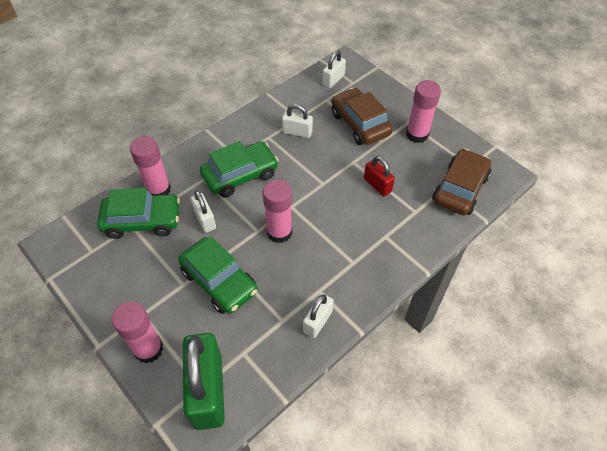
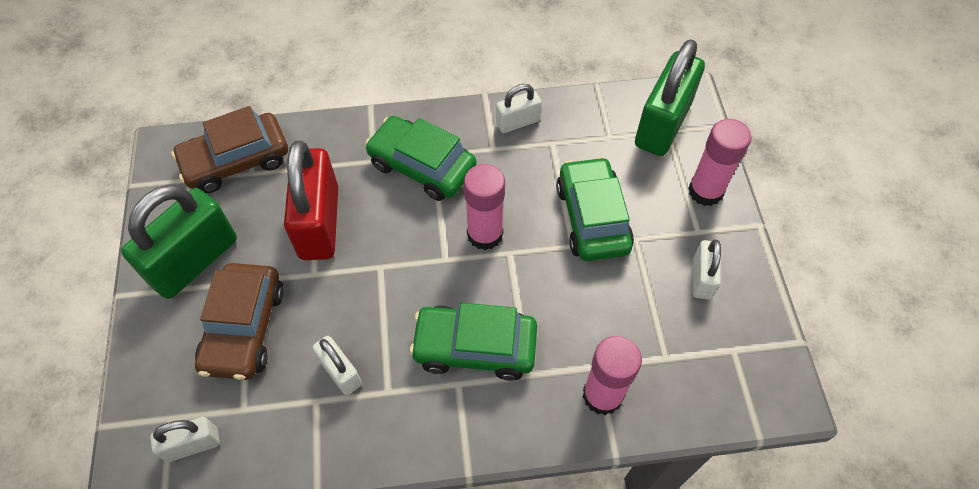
camera: 145 degrees left, 5 degrees up
green car [97,188,180,239] -> green car moved to [365,116,477,201]
white padlock [191,190,216,233] -> white padlock moved to [693,240,721,299]
red padlock [364,156,395,196] -> red padlock [284,141,338,260], size x1.94
pink glue stick [406,80,441,143] -> green padlock [121,184,237,299]

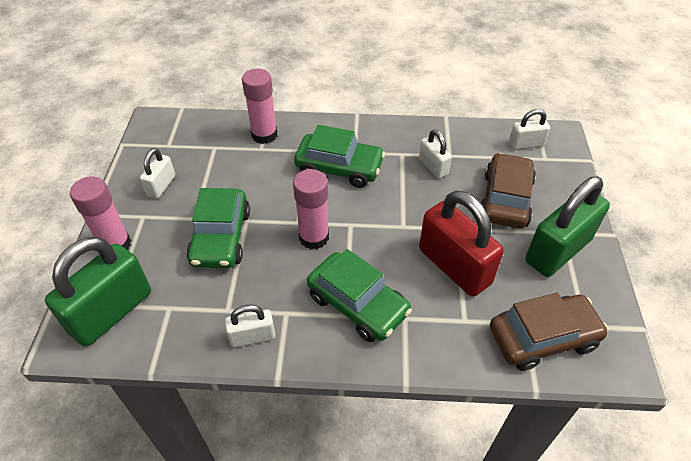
camera: 170 degrees left, 10 degrees down
red padlock [284,141,338,260] -> red padlock turned 45 degrees counterclockwise [419,191,504,297]

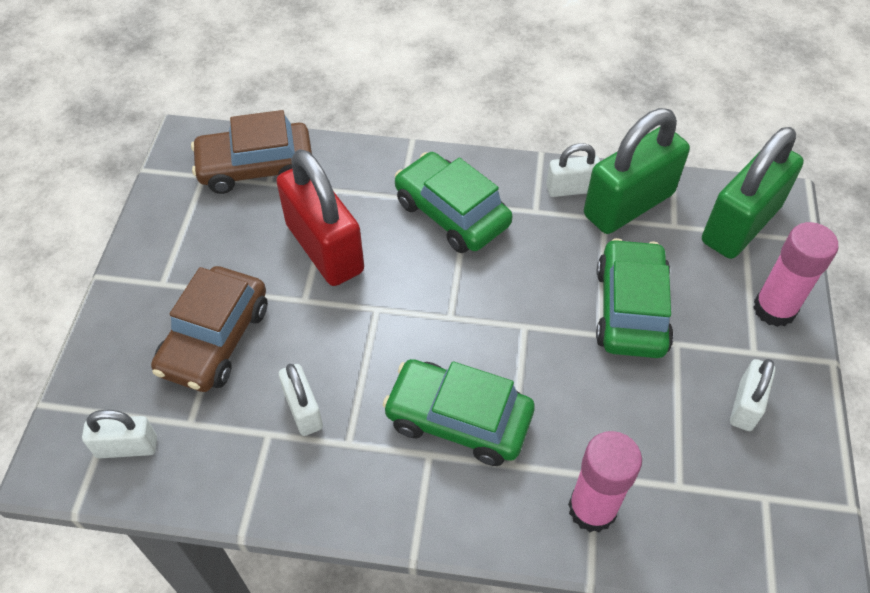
camera: 175 degrees left, 5 degrees up
pink glue stick [293,169,329,249] -> none
green padlock [525,176,610,277] -> green padlock moved to [584,108,690,234]

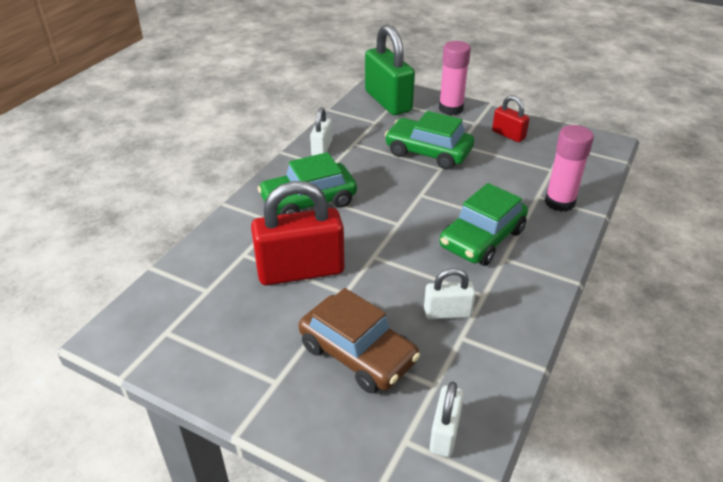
camera: 70 degrees left, 15 degrees down
brown car [191,110,312,194] -> none
green padlock [584,108,690,234] -> none
white padlock [730,359,775,431] -> red padlock [492,95,530,142]

